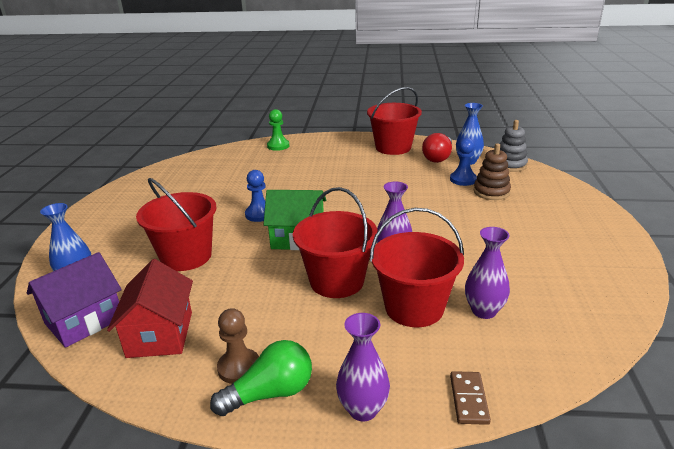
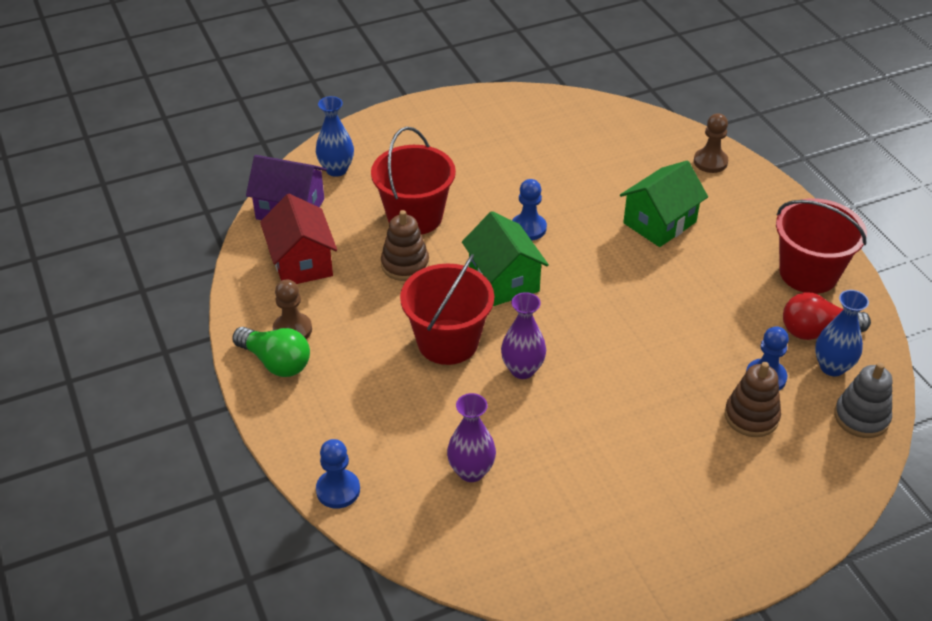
camera: 60 degrees right, 15 degrees up
red house [107,259,193,358] -> red house turned 75 degrees counterclockwise [260,194,337,284]
green pawn [267,109,289,151] -> brown pawn [694,113,728,173]
purple vase [336,313,390,422] -> none
red bucket [370,208,464,327] -> none
brown domino [450,371,491,425] -> blue pawn [316,439,360,509]
none -> brown stacking toy [381,210,429,281]
none -> green house [620,160,708,247]

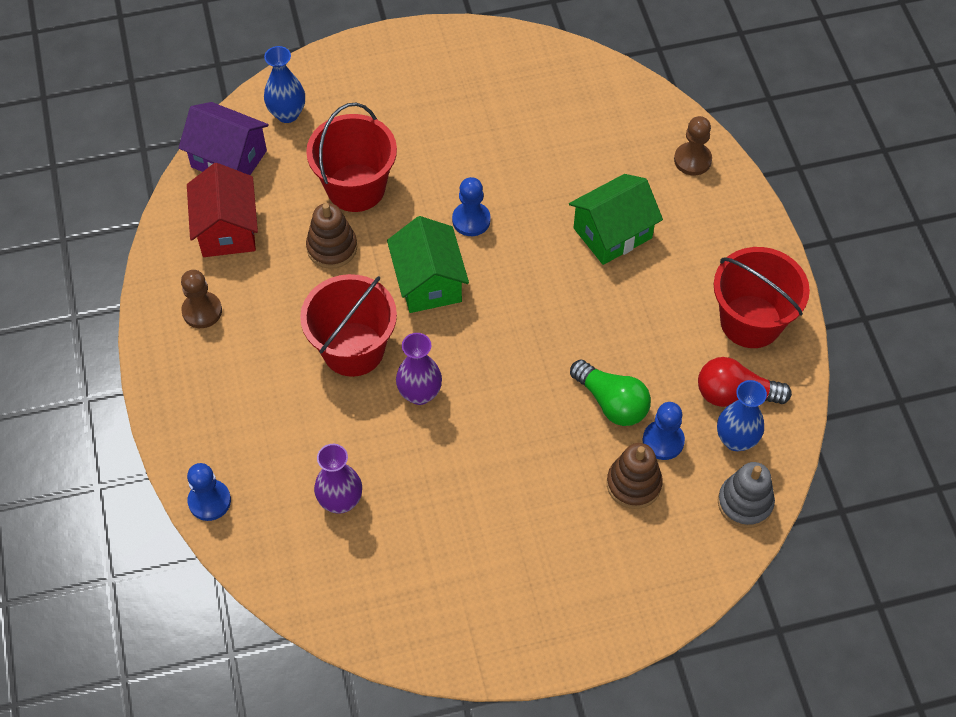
camera: 10 degrees right, 15 degrees up
green light bulb [232,327,310,377] -> green light bulb moved to [570,359,651,426]

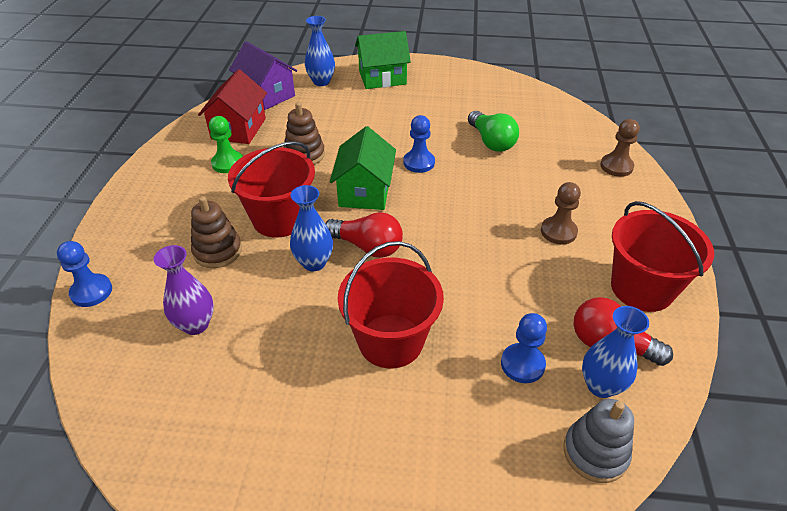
camera: 20 degrees right, 15 degrees down
brown pawn [181,270,222,328] -> brown pawn moved to [541,182,581,245]
red bucket [306,103,397,212] -> red bucket moved to [338,241,444,368]
purple vase [396,333,442,405] -> blue vase [290,185,333,271]
green house [569,174,663,265] -> green house moved to [355,31,411,89]
green light bulb [570,359,651,426] -> green light bulb moved to [468,111,519,152]
brown stacking toy [607,443,663,509] -> brown stacking toy moved to [191,196,242,268]
none -> green pawn [209,116,243,173]
none -> red light bulb [325,212,403,258]

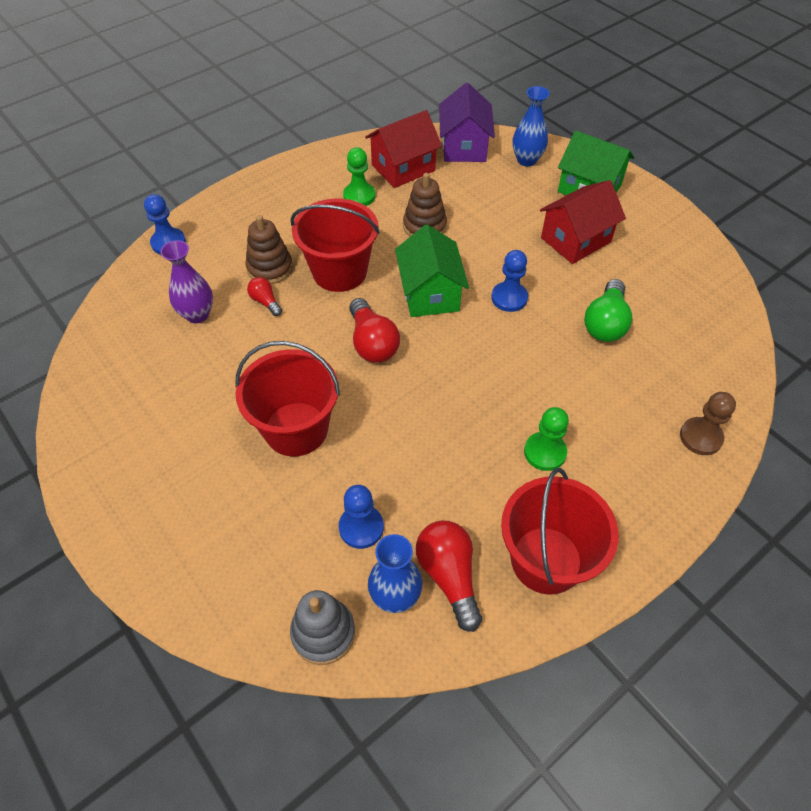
camera: 45 degrees right, 10 degrees up
blue vase [290,185,333,271] -> none
green house [330,126,396,210] -> green house turned 60 degrees counterclockwise [395,224,469,317]
brown pawn [541,182,581,245] -> green pawn [524,407,569,471]
none -> red light bulb [247,277,282,316]
none -> red house [540,180,626,264]

